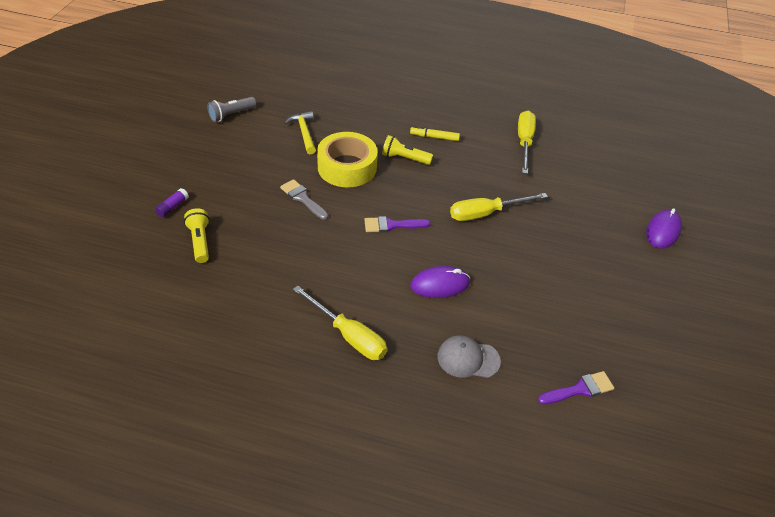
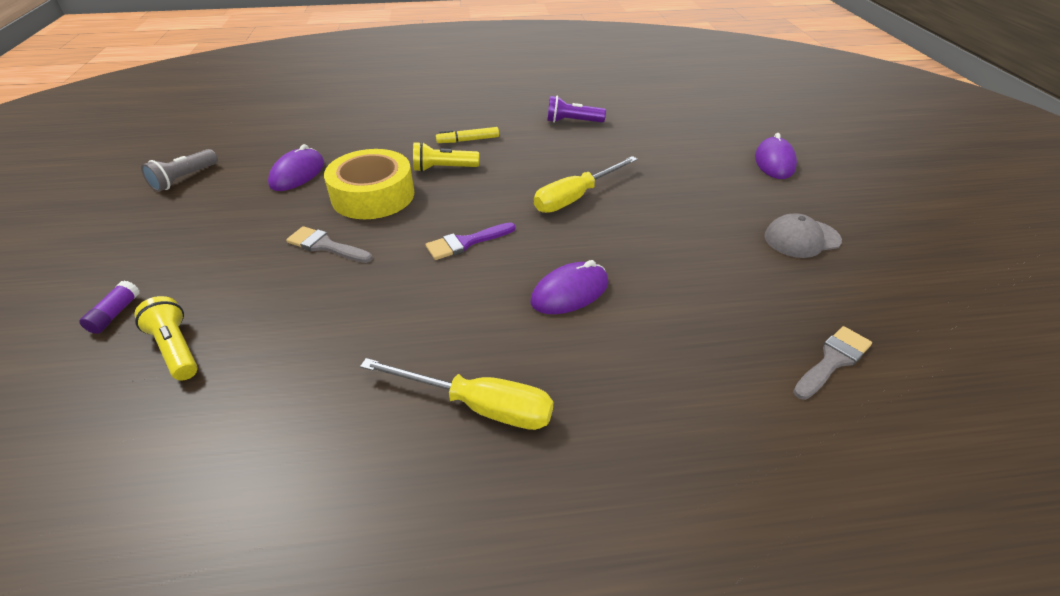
camera: 20 degrees left, 5 degrees down
yellow hammer [285,111,316,154] -> purple mouse [268,144,324,191]
grey cap [437,335,501,378] -> grey cap moved to [764,213,842,258]
yellow screwdriver [518,110,536,174] -> purple flashlight [547,96,606,123]
purple brush [538,371,614,404] -> grey brush [793,326,872,400]

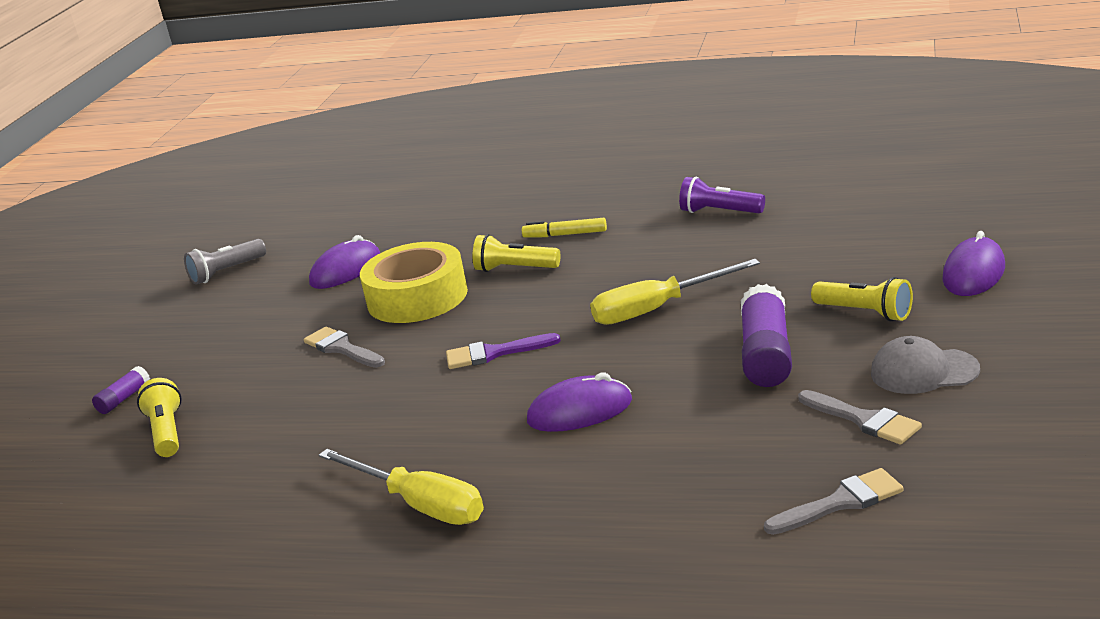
camera: 25 degrees right, 15 degrees down
none -> purple glue stick [741,284,792,387]
none -> grey brush [798,390,922,445]
none -> yellow flashlight [811,277,913,321]

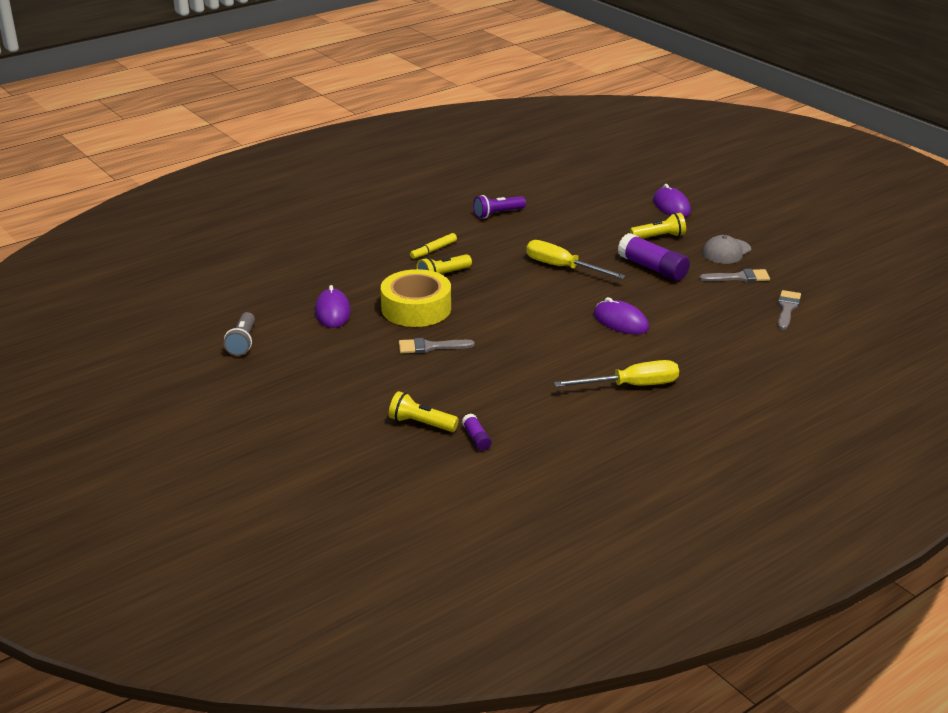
camera: 55 degrees left, 5 degrees up
purple glue stick [92,366,150,414] -> purple glue stick moved to [462,414,491,451]
purple brush [446,333,561,369] -> none
purple mouse [527,373,632,432] -> purple mouse turned 75 degrees counterclockwise [594,297,649,334]
yellow screwdriver [590,259,760,325] -> yellow screwdriver turned 105 degrees clockwise [526,240,626,279]

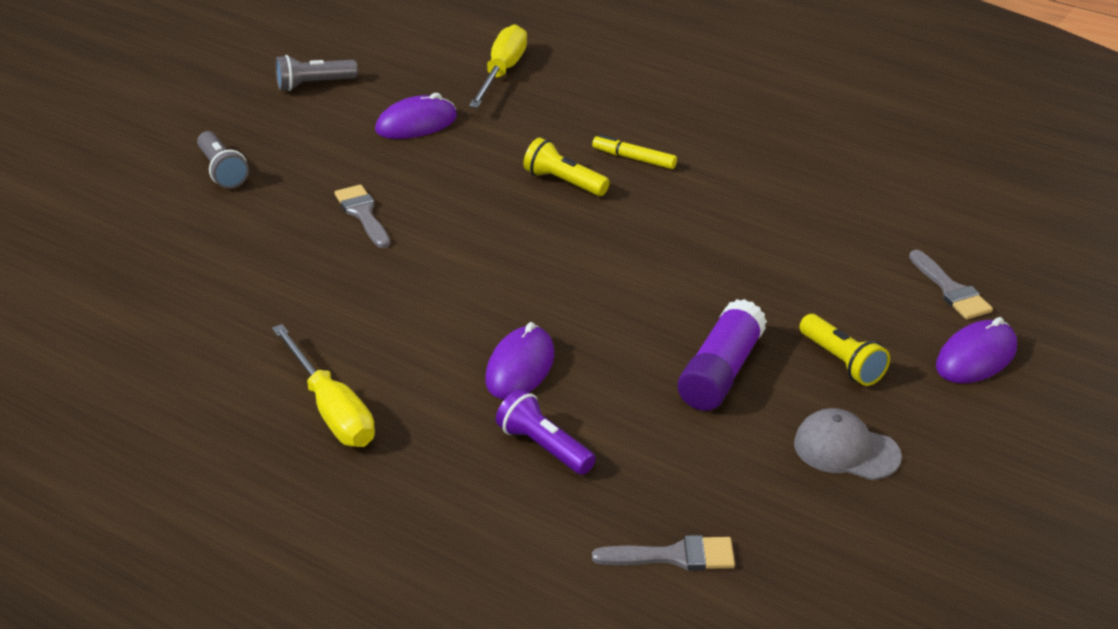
camera: 70 degrees right, 5 degrees up
yellow tape [381,269,451,327] -> none
yellow flashlight [389,391,459,432] -> none
purple glue stick [462,414,491,451] -> none
purple flashlight [473,195,526,219] -> purple flashlight moved to [496,389,596,475]
yellow screwdriver [526,240,626,279] -> yellow screwdriver moved to [469,24,527,108]
grey brush [699,269,770,282] -> grey brush moved to [909,250,993,319]
none -> grey flashlight [197,131,249,189]

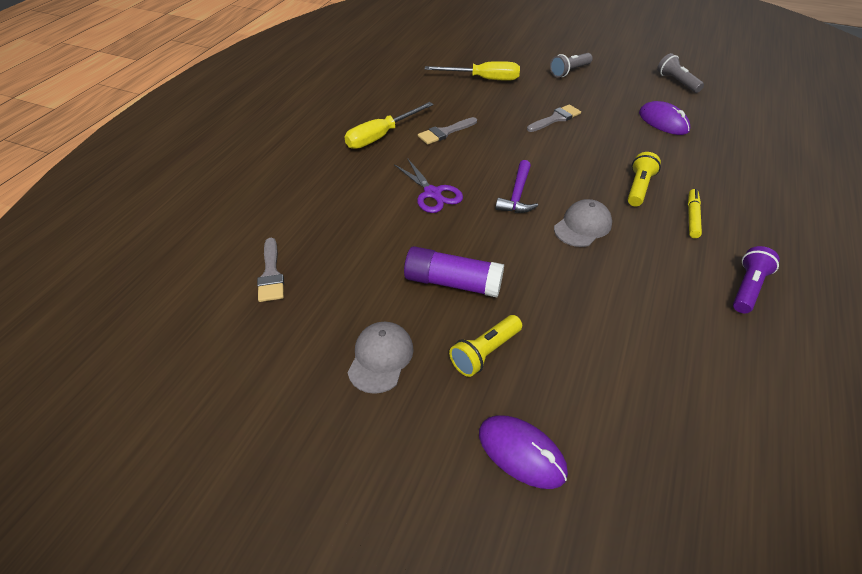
camera: 80 degrees right, 10 degrees up
yellow screwdriver [469,24,527,108] -> yellow screwdriver moved to [424,61,520,81]
purple mouse [485,322,554,399] -> purple scissors [394,158,463,213]
purple flashlight [496,389,596,475] -> purple flashlight moved to [733,246,780,313]
grey brush [909,250,993,319] -> grey brush moved to [418,117,477,145]
none -> purple hammer [496,160,538,213]
none -> grey cap [554,199,612,247]

